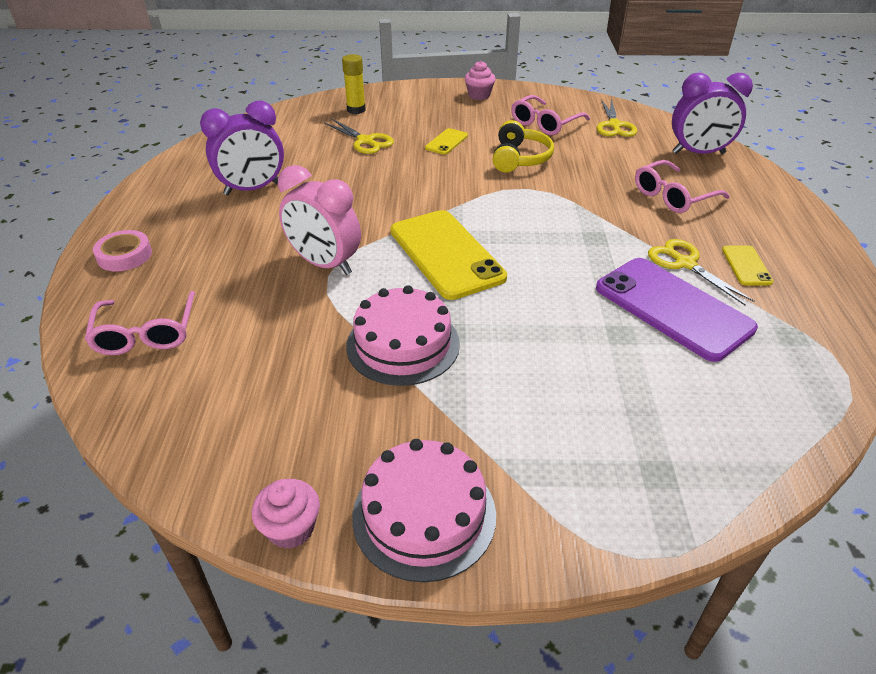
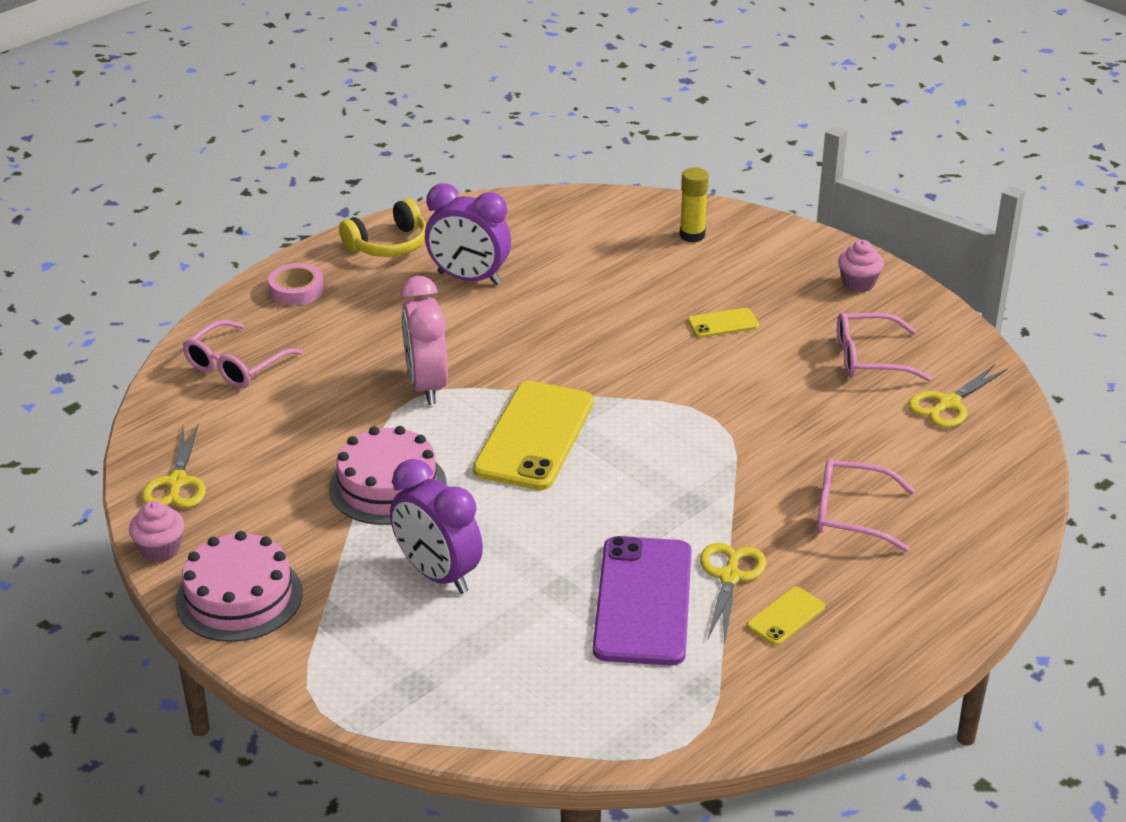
camera: 45 degrees right, 5 degrees down
yellow scissors [324,118,394,154] -> yellow scissors moved to [142,423,206,508]
yellow headphones [493,120,554,172] -> yellow headphones moved to [339,198,426,257]
purple clock [672,73,753,154] -> purple clock moved to [390,459,483,594]

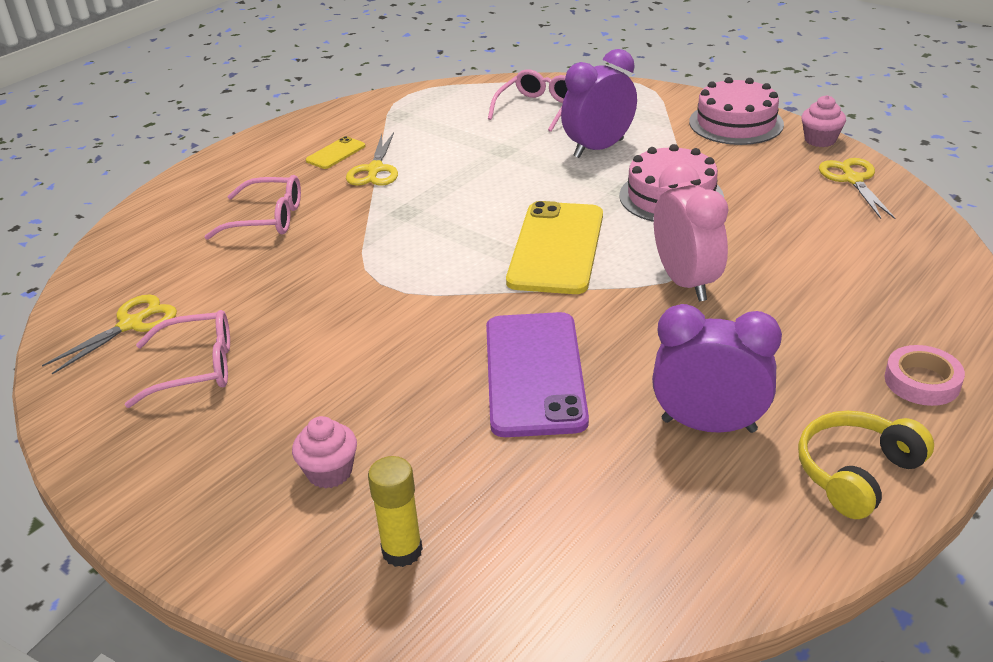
camera: 175 degrees right, 0 degrees up
pink glasses [183,320,303,388] -> pink glasses moved to [488,69,568,132]
purple clock [390,459,483,594] -> purple clock turned 75 degrees counterclockwise [561,49,637,158]
purple phone [593,536,692,666] -> purple phone moved to [486,312,589,437]
yellow phone [688,308,759,338] -> none
pink cupcake [838,240,884,293] -> pink cupcake moved to [292,416,357,489]

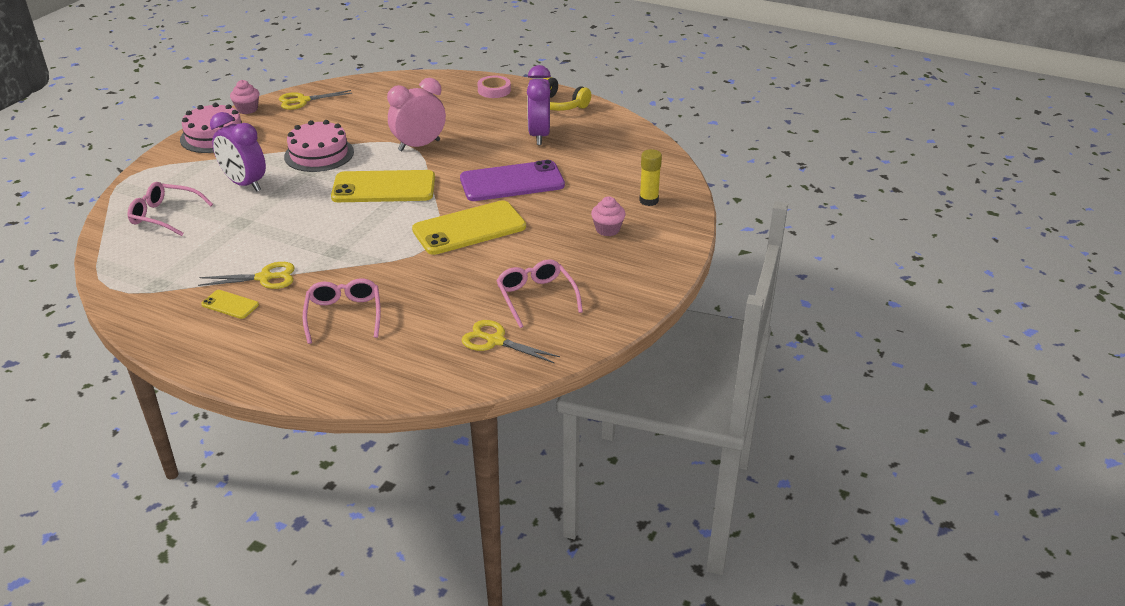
camera: 105 degrees left, 0 degrees up
none -> yellow phone [412,200,526,255]

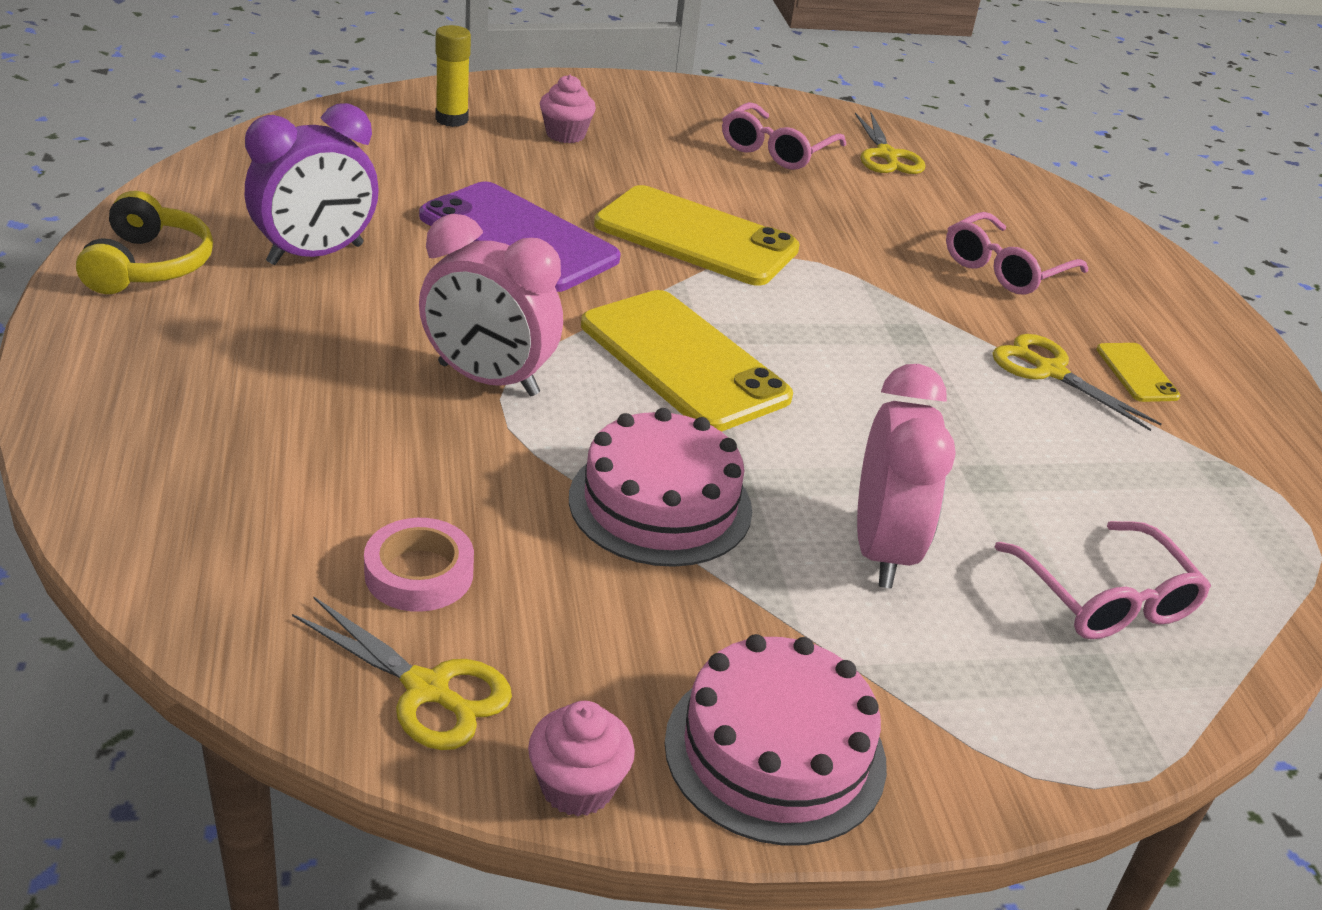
camera: 130 degrees left, 0 degrees up
purple clock [210,112,266,192] -> pink clock [857,364,956,588]
pink tape [477,76,511,98] -> pink tape moved to [364,518,474,612]

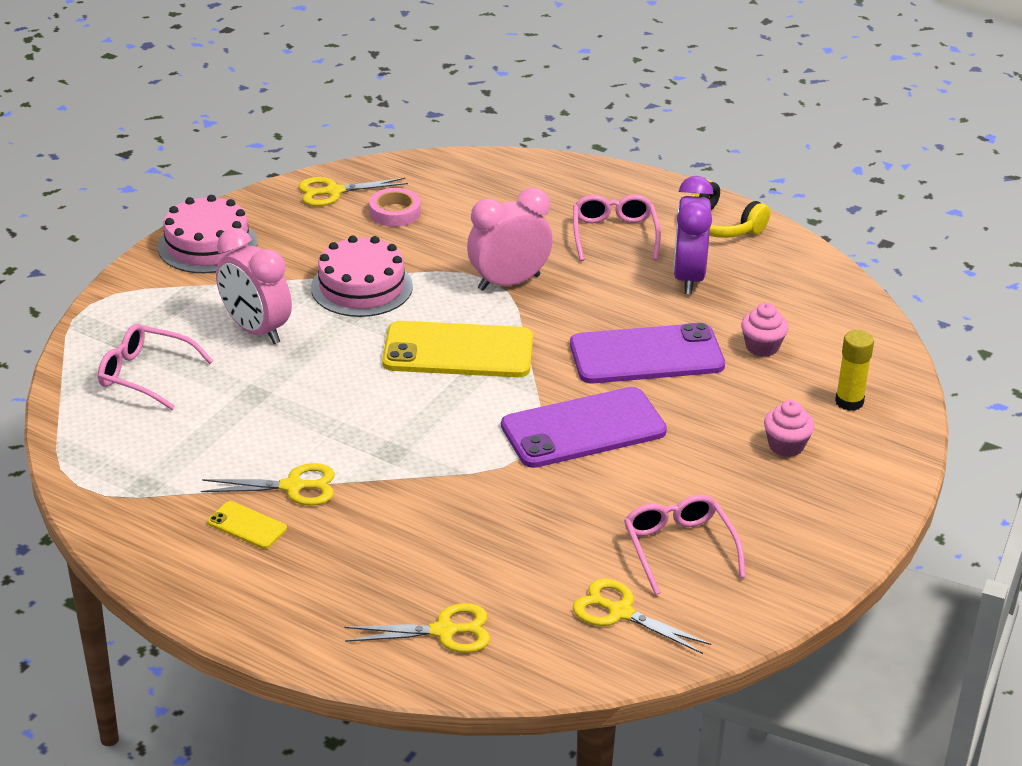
camera: 135 degrees right, 0 degrees up
pink cupcake [528,701,635,816] -> pink cupcake moved to [741,303,788,357]
yellow phone [594,185,800,286] -> purple phone [501,387,667,468]
pink glasses [946,212,1088,295] -> pink glasses moved to [573,194,661,261]
none -> yellow scissors [345,603,490,653]

